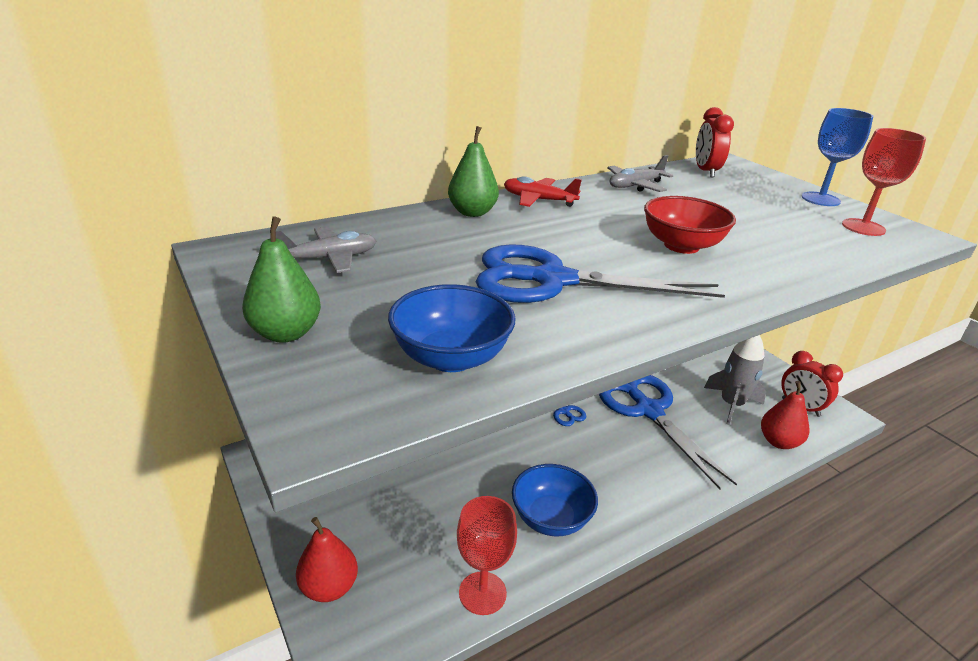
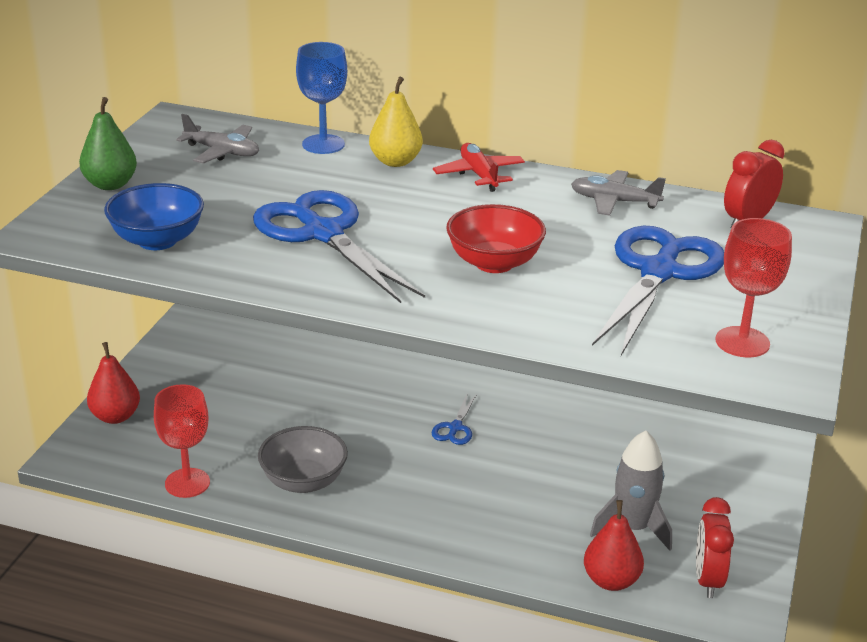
camera: 50 degrees right, 0 degrees up
green pear [448,126,499,217] -> yellow pear [369,76,423,167]
blue bowl [512,464,598,536] -> grey bowl [258,426,348,493]
blue scissors [599,375,737,489] -> blue scissors moved to [592,226,724,356]
blue goblet [802,108,873,206] -> blue goblet moved to [296,42,347,154]

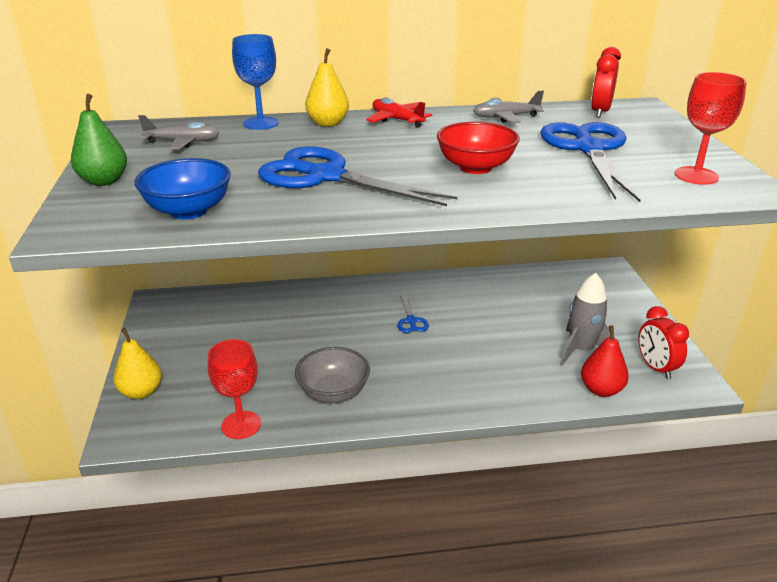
camera: 25 degrees left, 0 degrees up
red pear [87,342,140,424] -> yellow pear [113,328,162,399]

